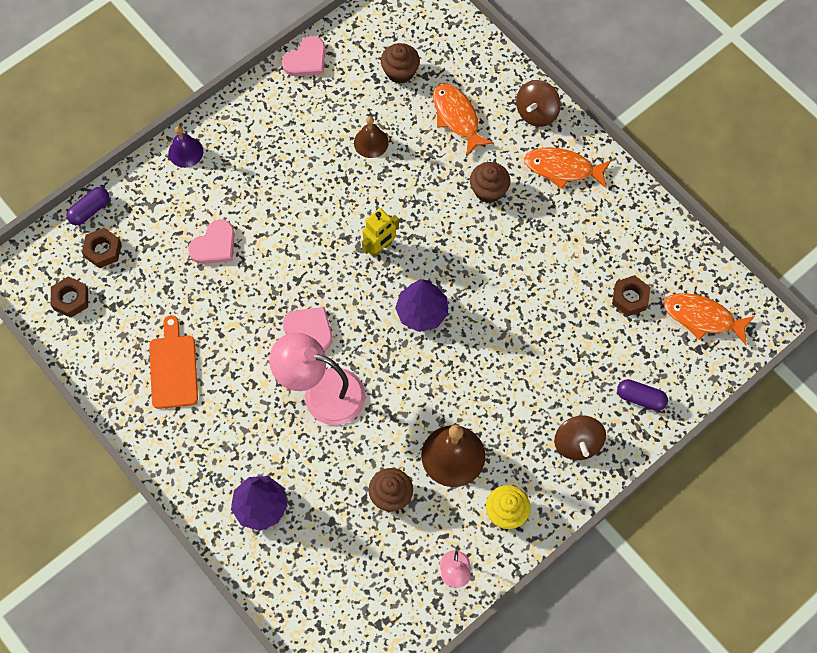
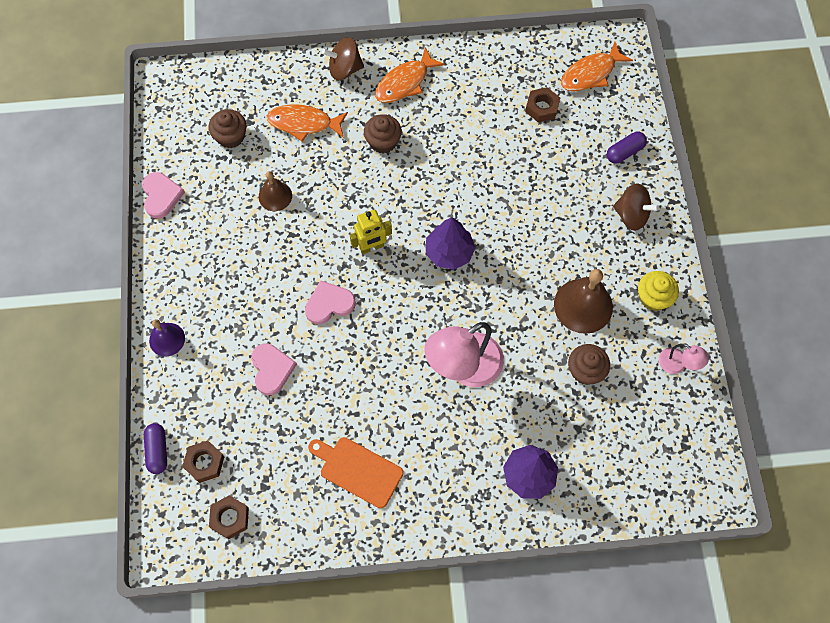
camera: 55 degrees left, 0 degrees up
pink heart [283,307,332,351] -> pink heart moved to [305,281,356,324]
yellow robot [362,208,399,258] -> yellow robot turned 75 degrees clockwise [350,210,392,254]
brown spinning top [516,80,561,127] -> brown spinning top turned 105 degrees clockwise [322,37,364,80]

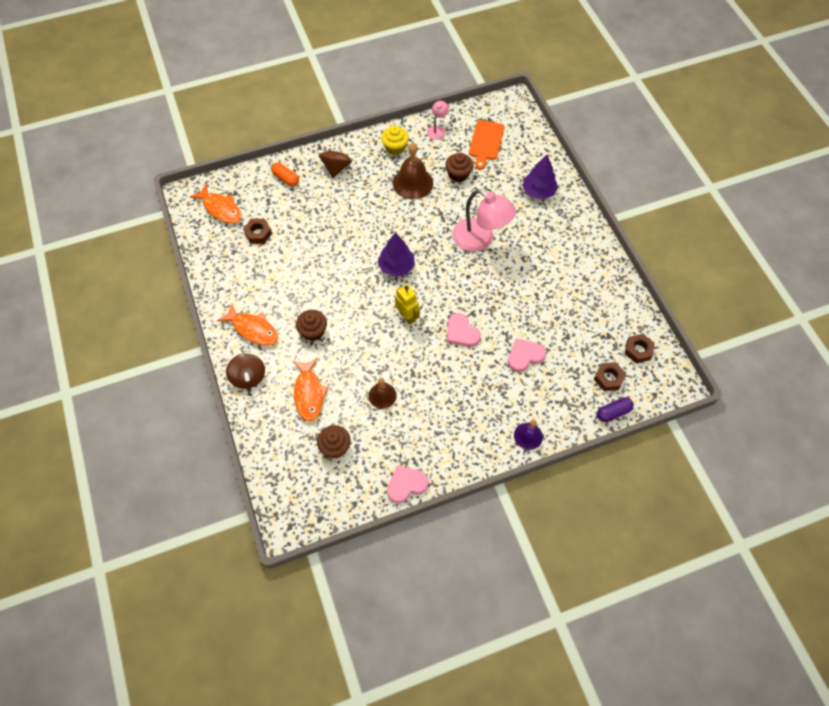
camera: 105 degrees left, 5 degrees down
orange cutting board [308,437,403,508] -> orange cutting board moved to [469,120,505,170]
purple capsule [607,132,647,164] -> orange capsule [271,162,299,187]

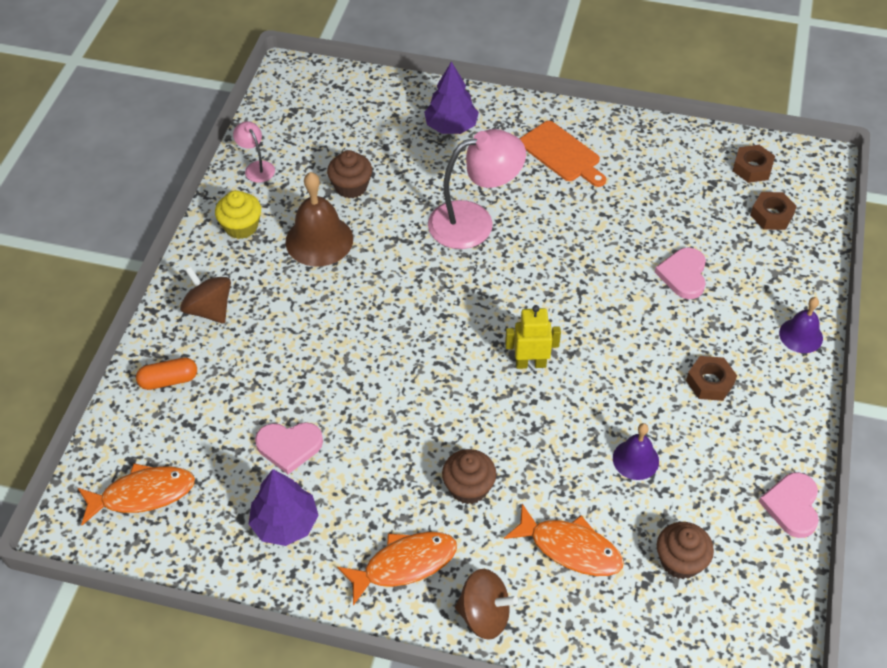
camera: 55 degrees left, 10 degrees down
brown nut [243,219,272,244] -> brown nut moved to [686,356,737,401]
brown bell [369,378,397,409] -> purple bell [613,423,659,480]
purple tree [377,233,415,277] -> purple tree moved to [249,469,318,546]
pink heart [447,313,481,347] -> pink heart moved to [255,422,323,474]
orange cutting board [469,120,505,170] -> orange cutting board moved to [520,121,606,187]
purple capsule [597,397,634,422] -> none

